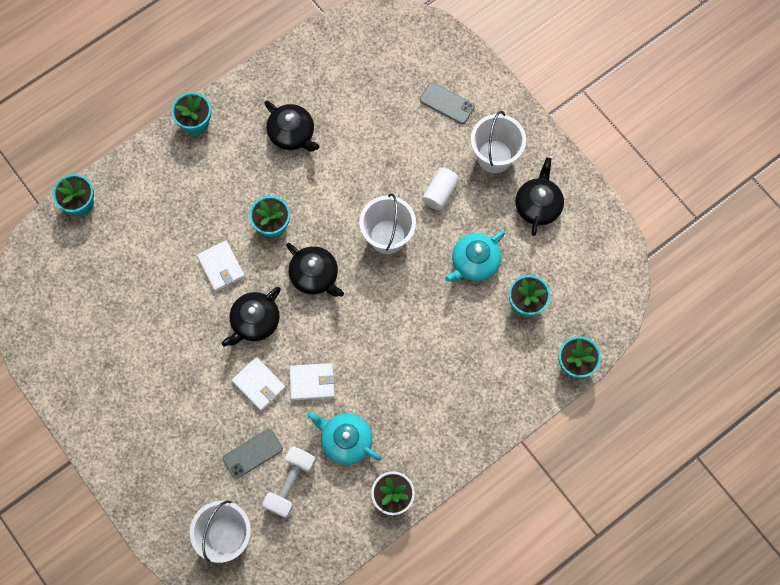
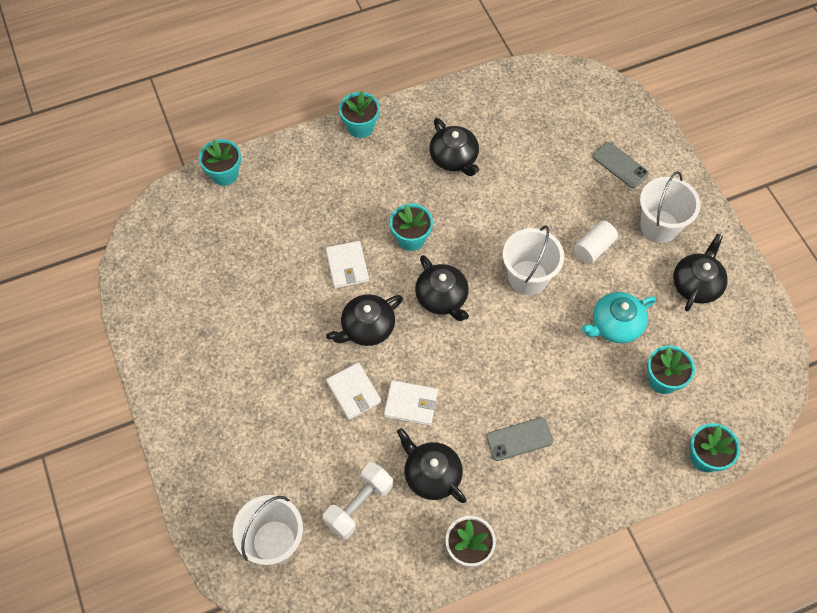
camera: 15 degrees right, 10 degrees down
grey phone [223,429,283,479] -> grey phone moved to [486,417,554,461]
turquoise teapot [307,411,381,465] -> black teapot [397,428,466,503]

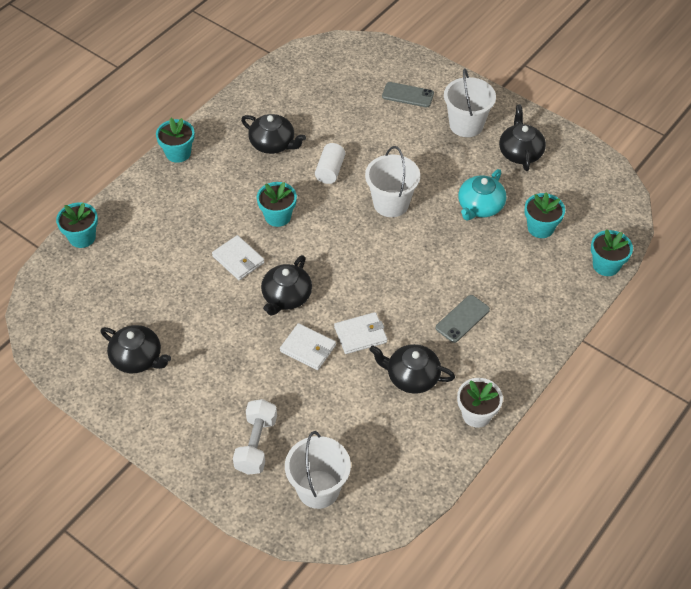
camera: 30 degrees left, 10 degrees down
white dumbbell [323,462,393,539] -> white dumbbell moved to [233,399,277,475]
black teapot [415,255,469,321] -> black teapot moved to [101,325,171,373]
white cylinder [574,220,618,264] -> white cylinder moved to [315,143,345,184]

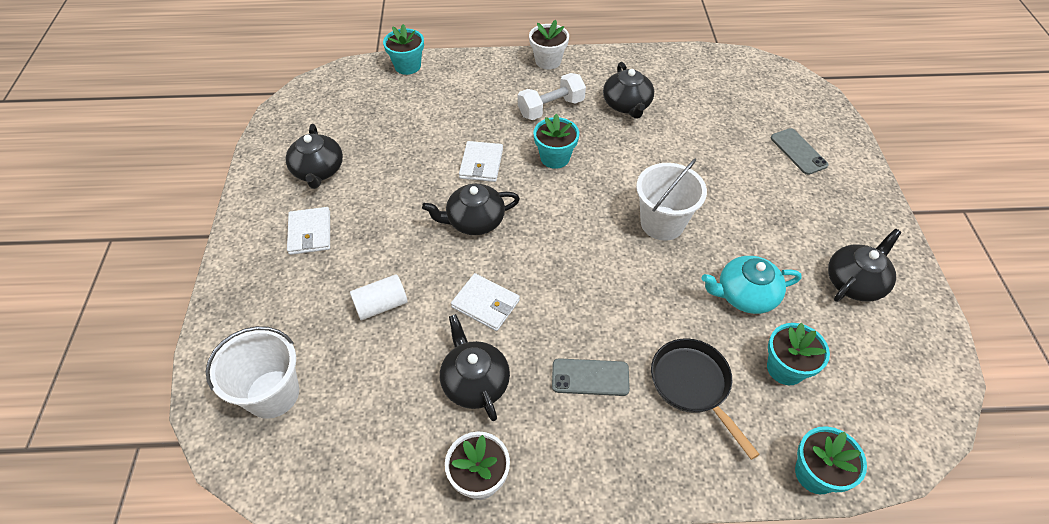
camera: 50 degrees right, 0 degrees up
turquoise flower pot [156,118,195,163] -> white flower pot [529,20,569,69]
white dumbbell [233,399,277,475] -> white dumbbell moved to [518,73,586,120]
white wallet [280,323,336,370] -> white wallet moved to [287,207,330,255]
white cylinder [315,143,345,184] -> white cylinder moved to [350,274,408,320]
white bucket [444,69,496,137] -> none
none -> black pan [651,338,760,460]

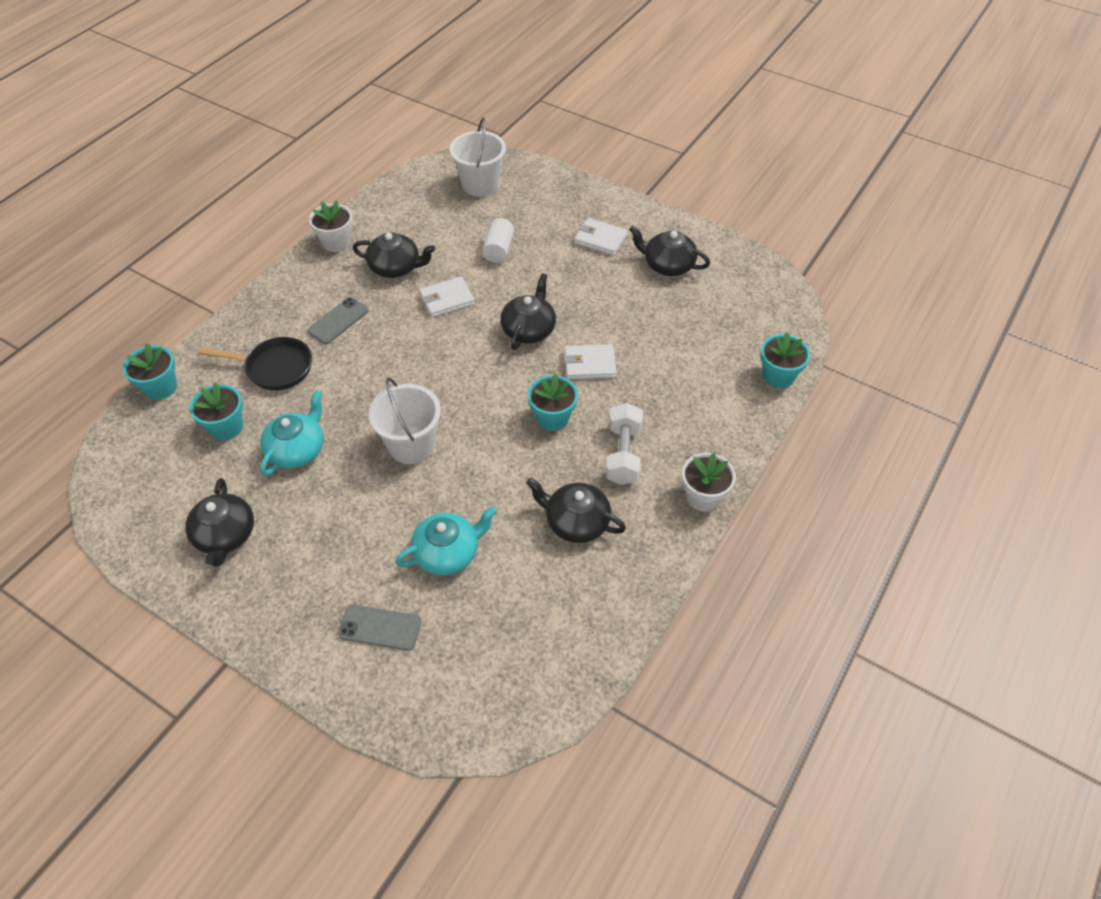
camera: 125 degrees right, 0 degrees up
white wallet [459,141,503,182] -> white wallet turned 45 degrees counterclockwise [564,344,617,379]
none -> turquoise teapot [395,506,497,575]

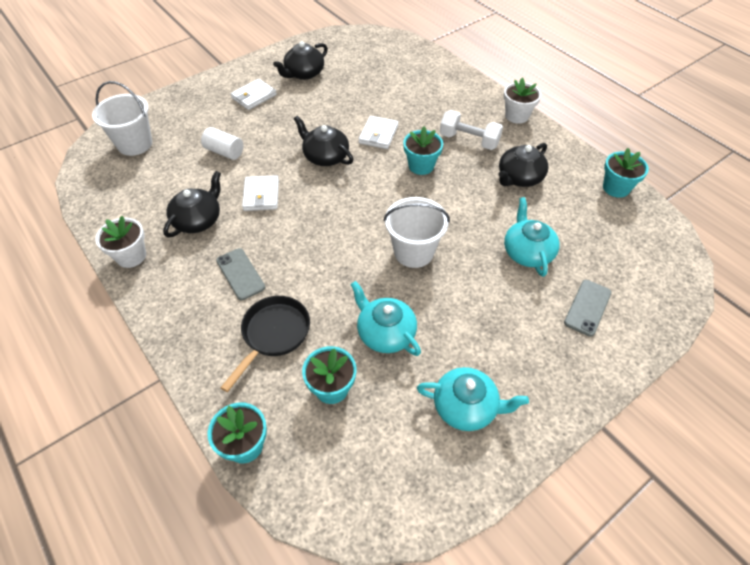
camera: 70 degrees left, 0 degrees up
black teapot [185,478,254,567] -> turquoise teapot [417,367,529,431]
turquoise flower pot [760,332,810,388] -> turquoise flower pot moved to [603,148,649,198]

